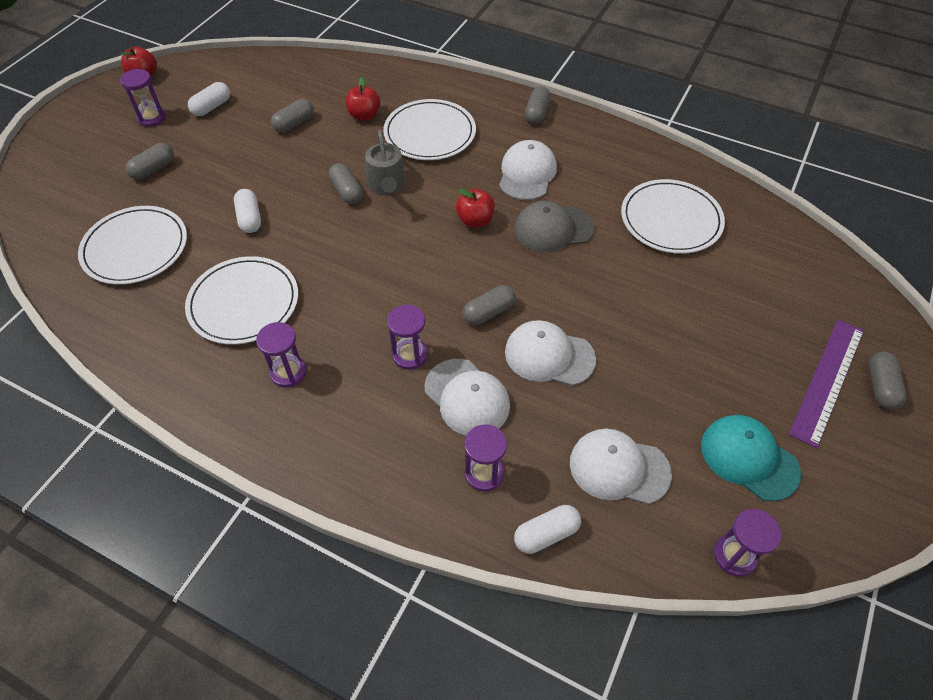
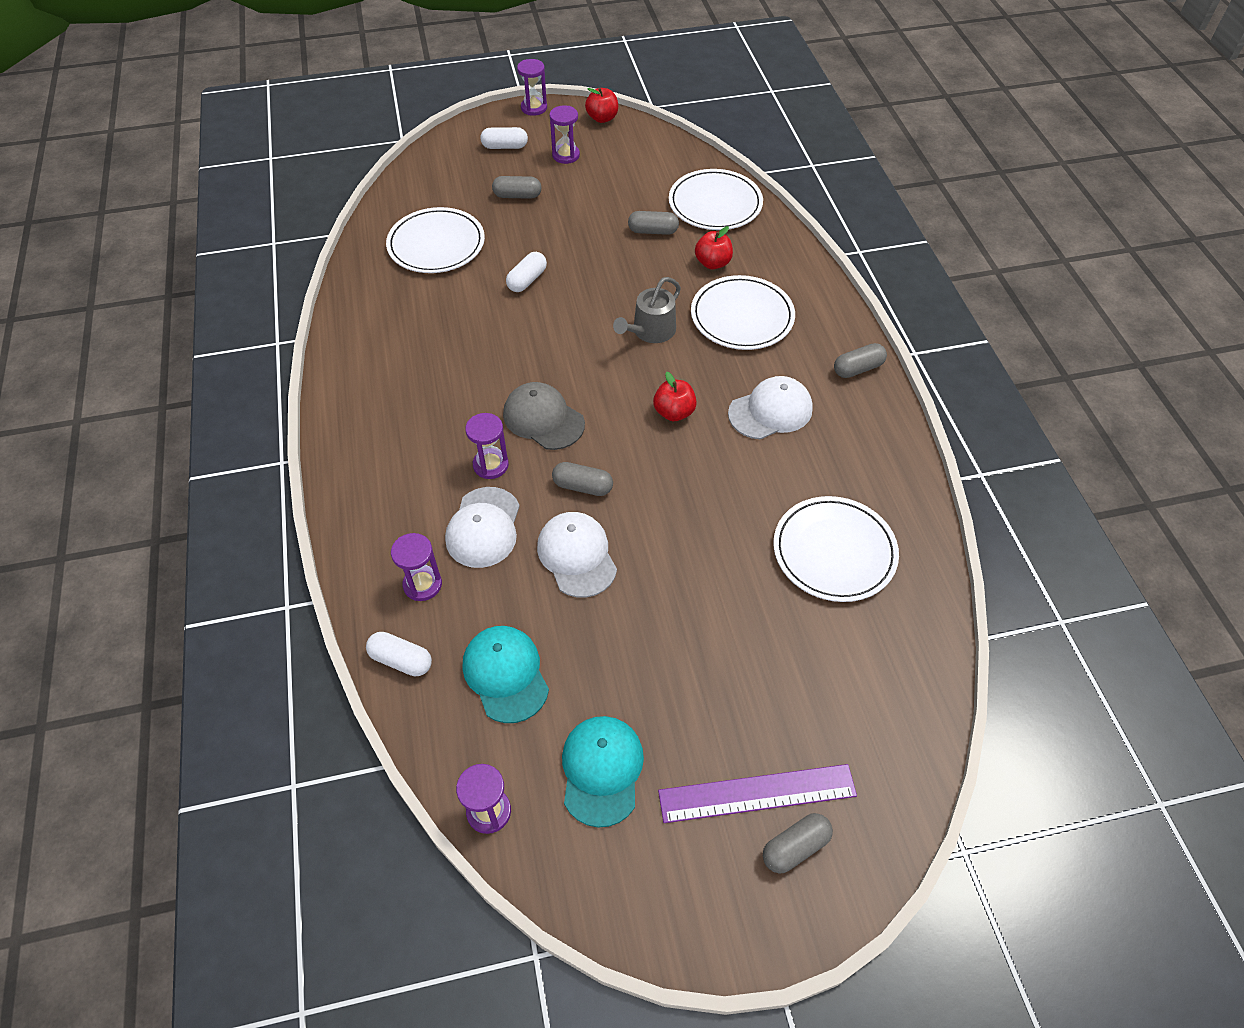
camera: 50 degrees right, 0 degrees up
white plate [185,256,298,345] -> white plate moved to [669,169,763,230]
white capsule [188,82,230,116] -> white capsule moved to [480,127,528,149]
purple hourglass [256,322,307,388] -> purple hourglass moved to [517,59,547,116]
grey capsule [329,163,363,204] -> none
grey cap [514,201,595,252] -> grey cap moved to [503,382,585,450]
white cap [570,428,672,504] -> turquoise cap [463,626,549,723]

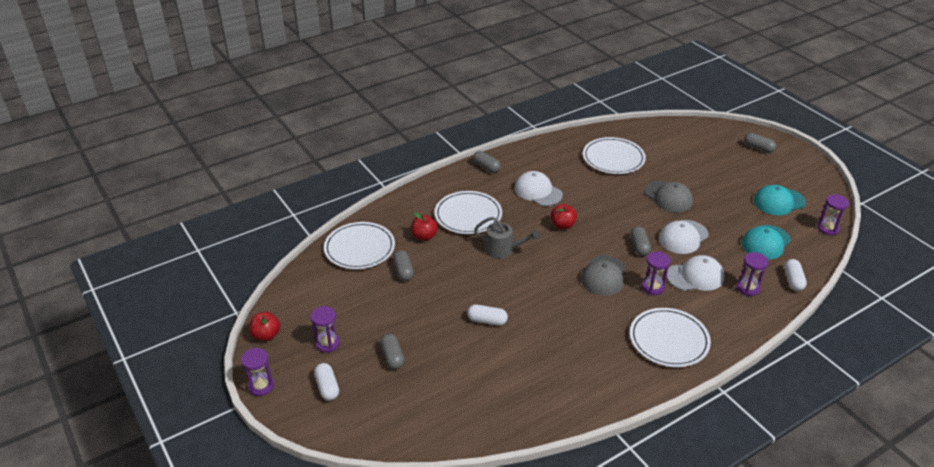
camera: 110 degrees left, 15 degrees down
white plate [386,207,485,273] -> white plate moved to [630,308,711,367]
purple ruler [658,764,857,823] -> none
none -> grey cap [644,181,693,212]

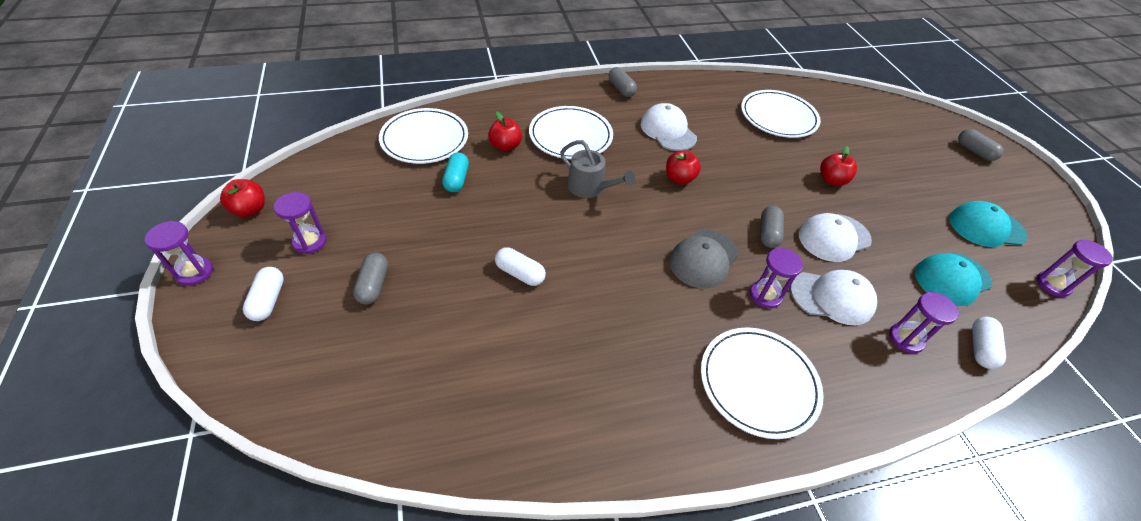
camera: 15 degrees right, 10 degrees up
grey capsule [393,250,414,281] -> turquoise capsule [442,152,469,192]
grey cap [644,181,693,212] -> red apple [820,146,857,186]

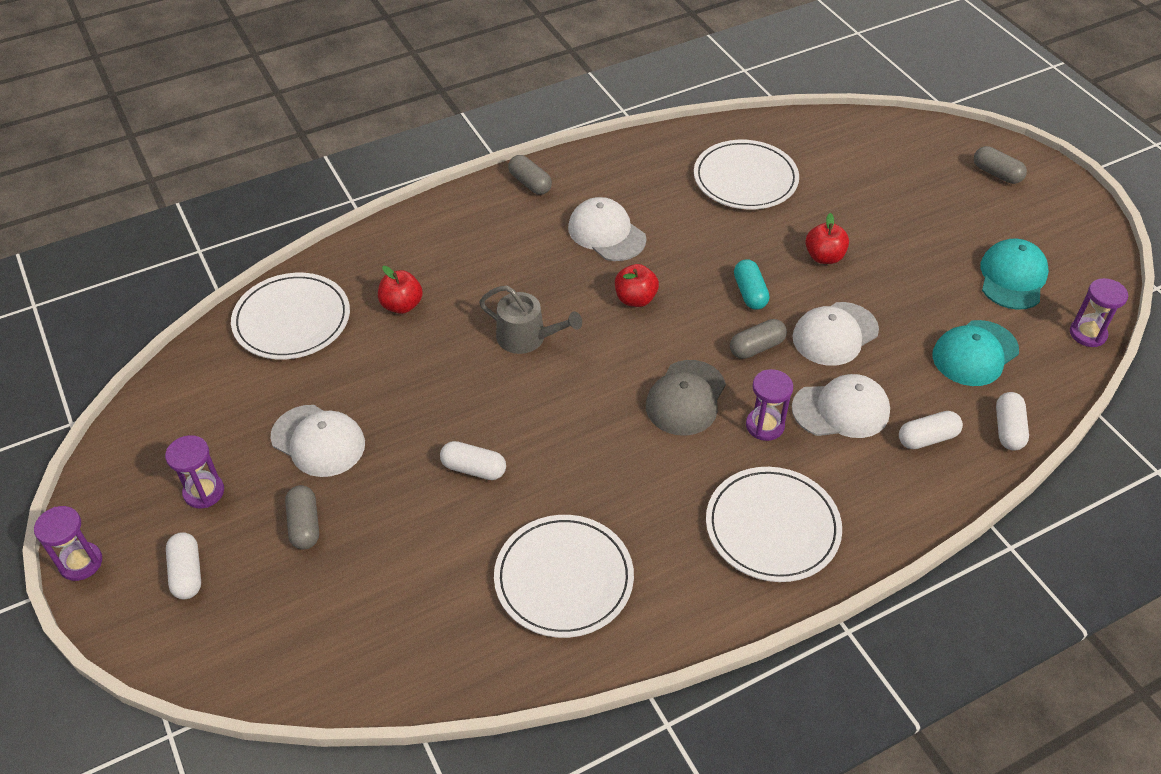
camera: 10 degrees left, 0 degrees up
red apple [220,179,265,217] -> none
turquoise capsule [442,152,469,192] -> turquoise capsule moved to [734,259,769,310]
white plate [529,106,613,159] -> white plate moved to [494,515,634,638]
grey capsule [760,206,784,248] -> grey capsule turned 60 degrees clockwise [730,319,787,359]
purple hourglass [889,292,959,354] -> white capsule [899,411,963,449]
turquoise cap [950,201,1027,247] -> turquoise cap turned 120 degrees clockwise [980,238,1049,310]
none -> white cap [270,405,365,477]

